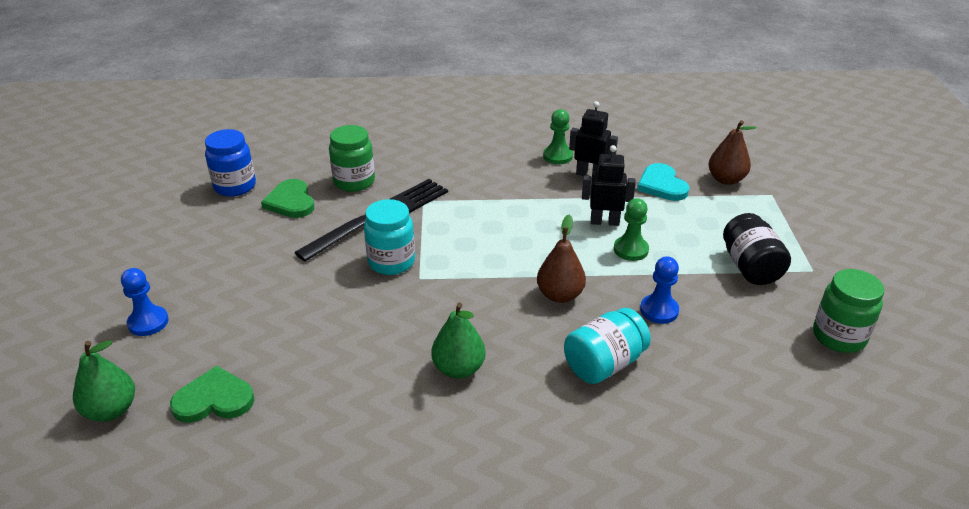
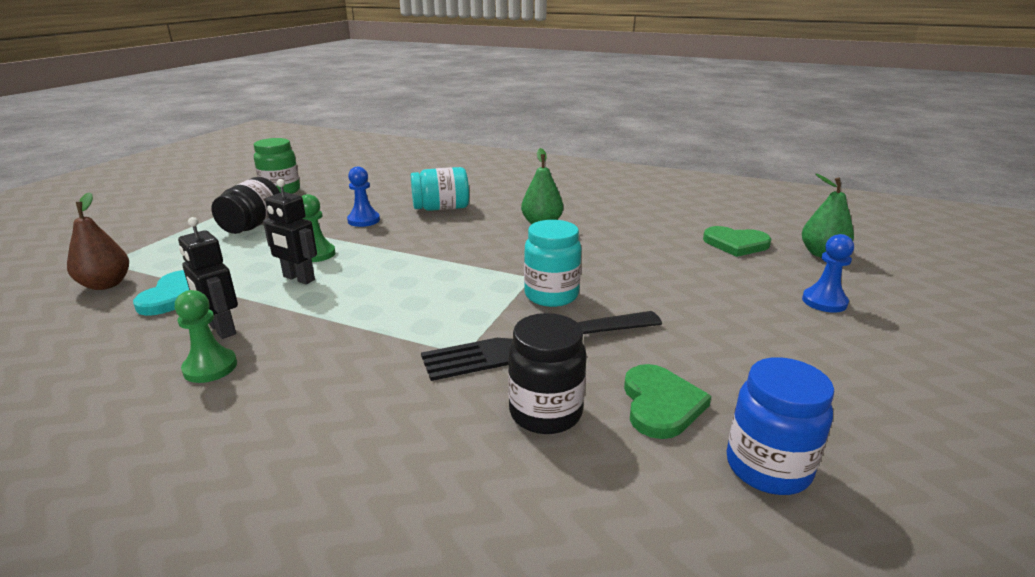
camera: 155 degrees left, 10 degrees down
green jar [329,125,375,192] -> black jar [508,313,587,434]
brown pear [537,214,586,303] -> none

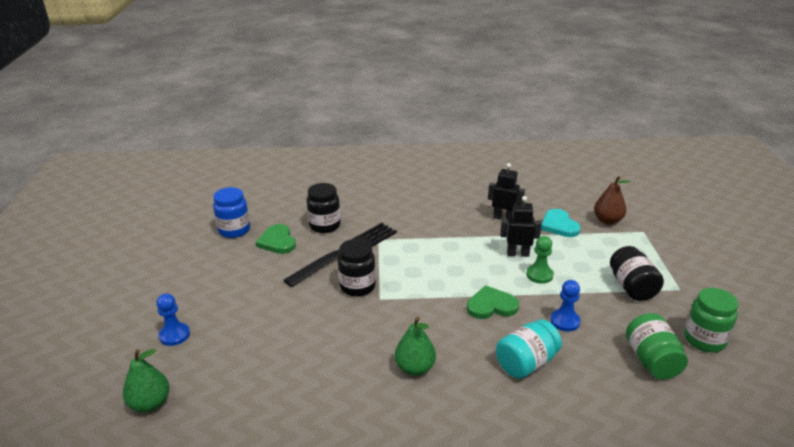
camera: 155 degrees right, 5 degrees up
green pawn [175,290,237,383] -> none
turquoise jar [524,220,581,307] -> black jar [338,239,376,297]
green heart [703,226,771,257] -> green heart moved to [467,285,519,319]
none -> green jar [626,313,688,380]

